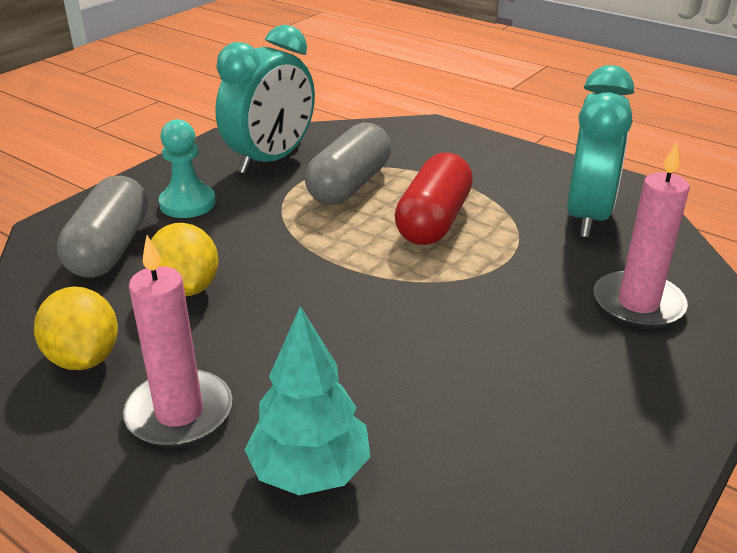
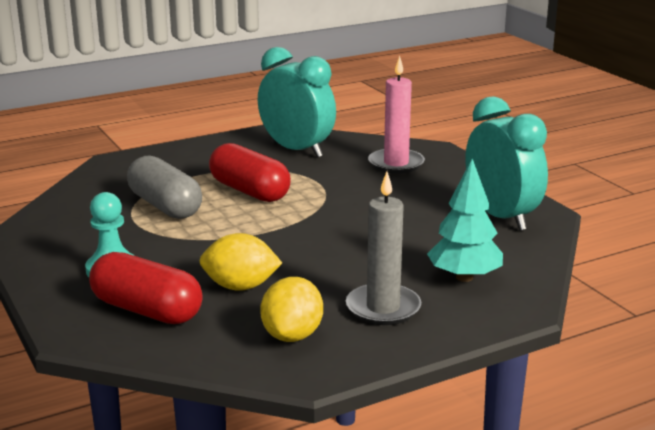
camera: 65 degrees left, 10 degrees down
yellow lemon [34,286,118,370] -> yellow lemon turned 75 degrees counterclockwise [260,277,323,342]
grey capsule [57,176,148,278] -> red capsule [89,252,203,324]
pink candle [123,235,232,447] -> grey candle [346,172,421,325]
turquoise clock [215,25,315,174] -> turquoise clock moved to [465,96,548,231]

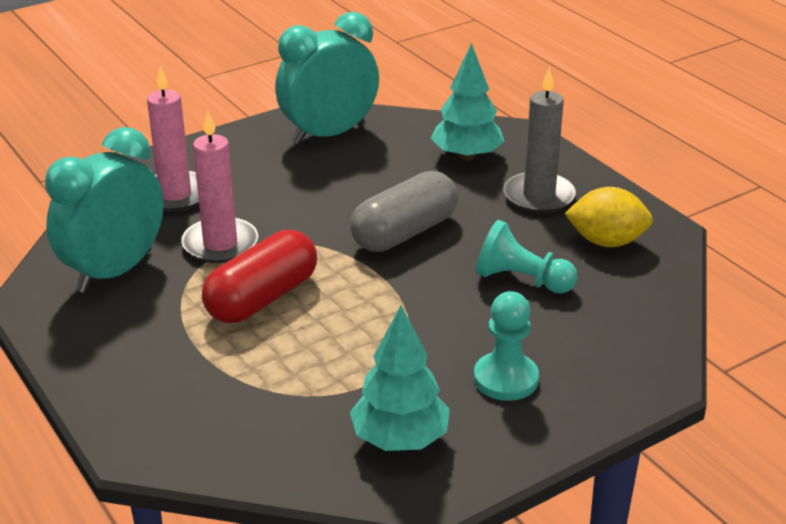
camera: 95 degrees left, 10 degrees up
red capsule [89,252,203,324] -> none
grey capsule [127,155,202,219] -> grey capsule moved to [350,171,458,252]
yellow lemon [199,233,282,291] -> turquoise pawn [476,220,578,294]
none -> pink candle [181,110,258,263]
none -> turquoise tree [350,306,450,451]

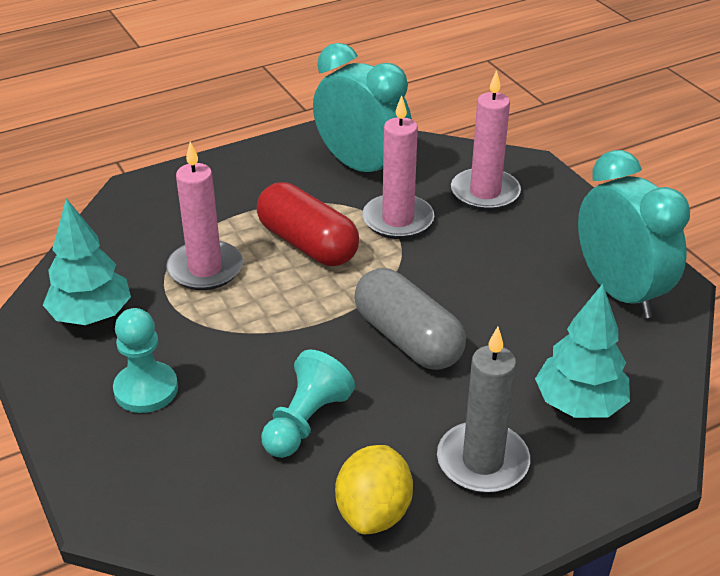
camera: 95 degrees right, 5 degrees up
none -> pink candle [166,142,243,290]

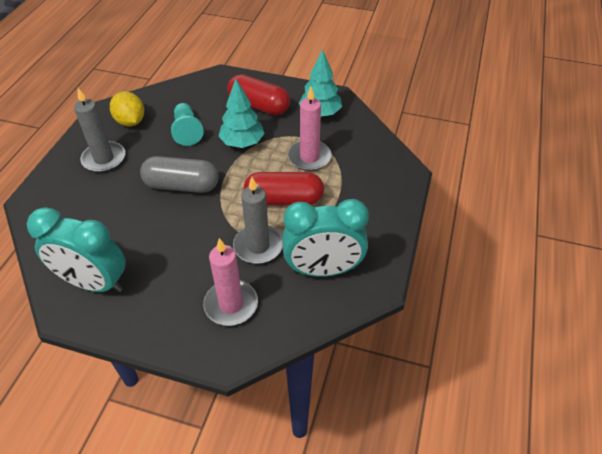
camera: 135 degrees right, 10 degrees up
turquoise pawn [113,308,178,413] -> red capsule [227,74,290,115]
pink candle [362,96,434,239] -> grey candle [233,177,283,264]
turquoise tree [535,284,630,418] -> turquoise tree moved to [218,79,265,148]

